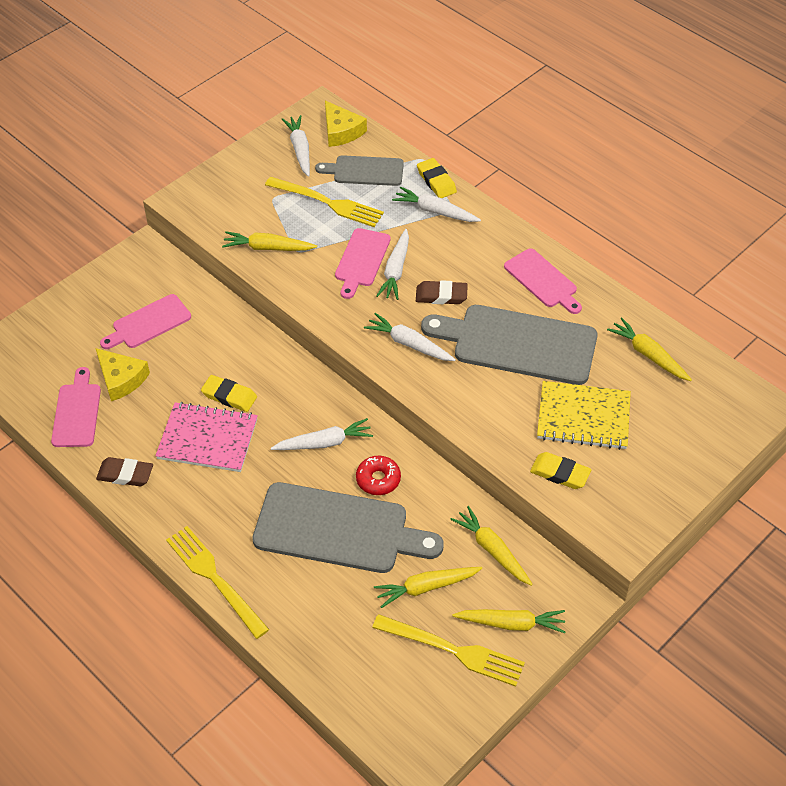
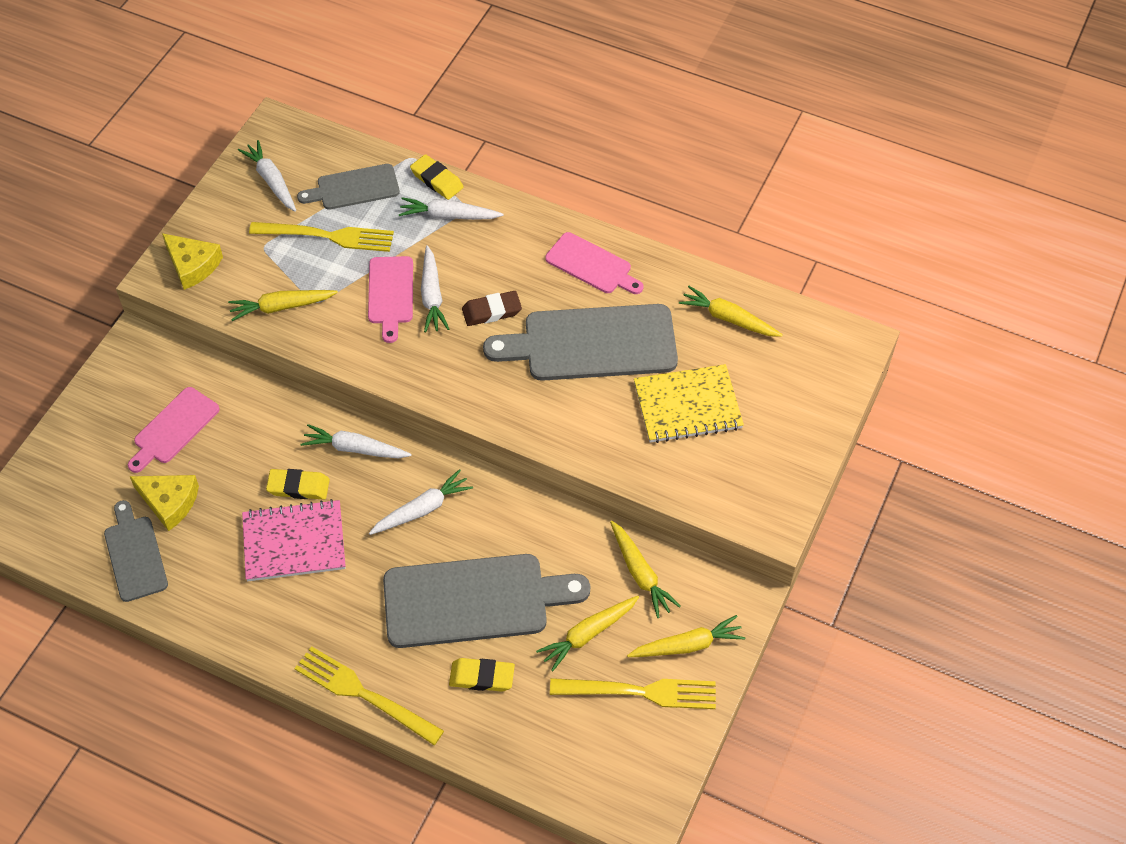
camera: 20 degrees left, 5 degrees up
pink cutting board [51,367,101,447] -> grey cutting board [104,500,168,602]
brown eraser [96,457,153,486] -> none
yellow cheese [325,101,367,147] -> yellow cheese moved to [162,233,223,290]
red donut [356,456,401,495] -> none
white carrot [364,313,456,361] -> white carrot moved to [301,424,411,458]
yellow carrot [450,506,533,586] -> yellow carrot turned 150 degrees counterclockwise [610,521,681,618]
yellow eraser [530,452,591,489] -> yellow eraser moved to [449,658,515,692]

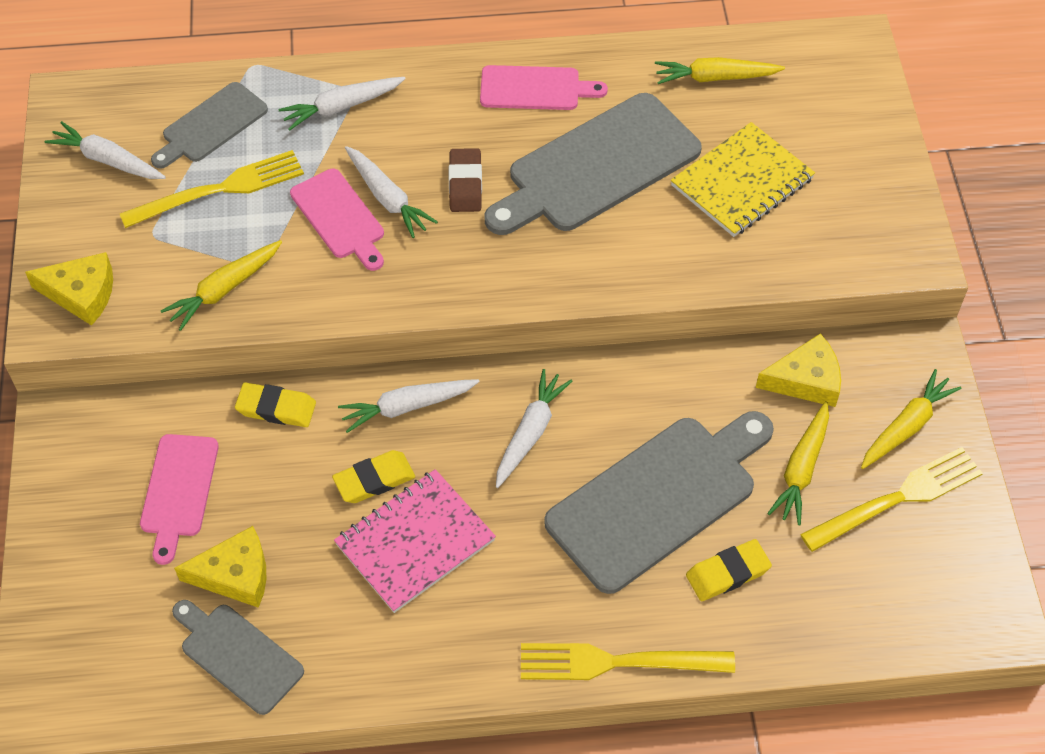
camera: 30 degrees left, 0 degrees up
yellow eraser [410,154,464,200] -> yellow eraser moved to [235,382,316,427]
brown eraser [462,291,522,326] -> brown eraser turned 45 degrees counterclockwise [449,148,482,212]
yellow carrot [610,521,681,618] -> yellow cheese [756,333,841,407]

